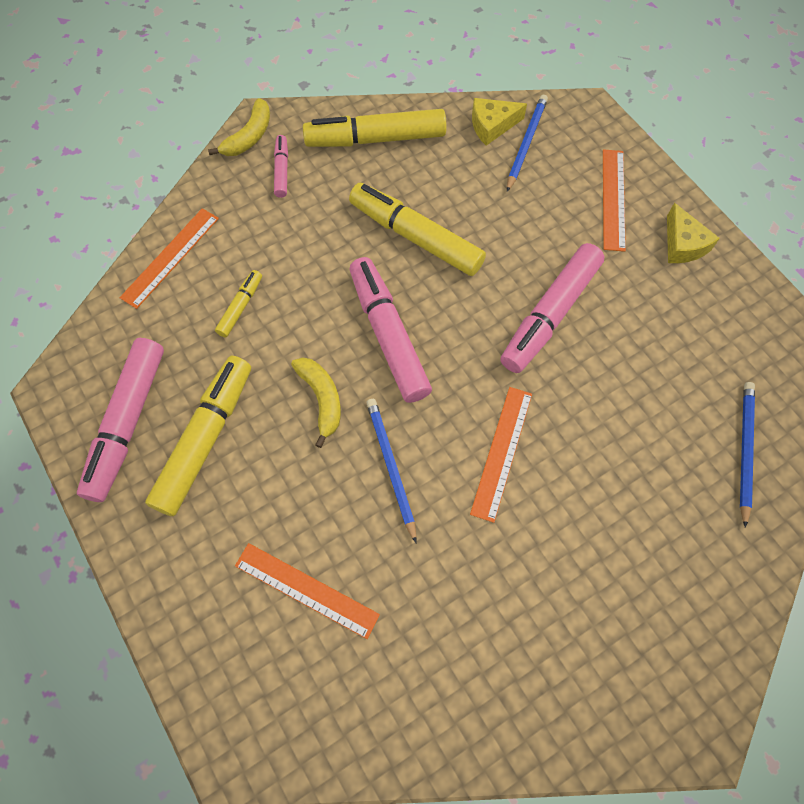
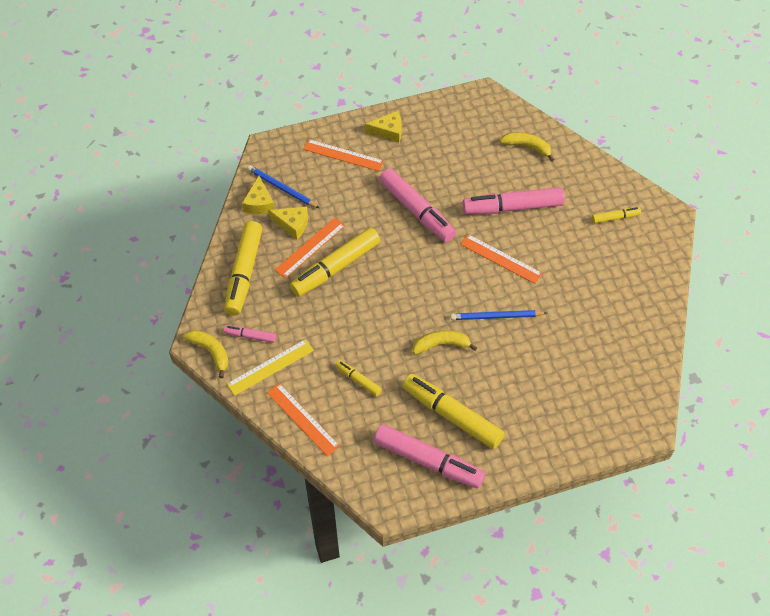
camera: 75 degrees left, 10 degrees down
orange ruler [235,543,380,639] -> orange ruler moved to [275,218,345,278]
pink marker [350,257,432,403] -> pink marker moved to [463,187,565,214]
blue pencil [740,382,755,528] -> yellow banana [500,132,554,162]
none -> yellow ruler [227,339,314,396]
none -> yellow cheese [269,206,308,239]
none -> yellow marker [592,207,641,224]

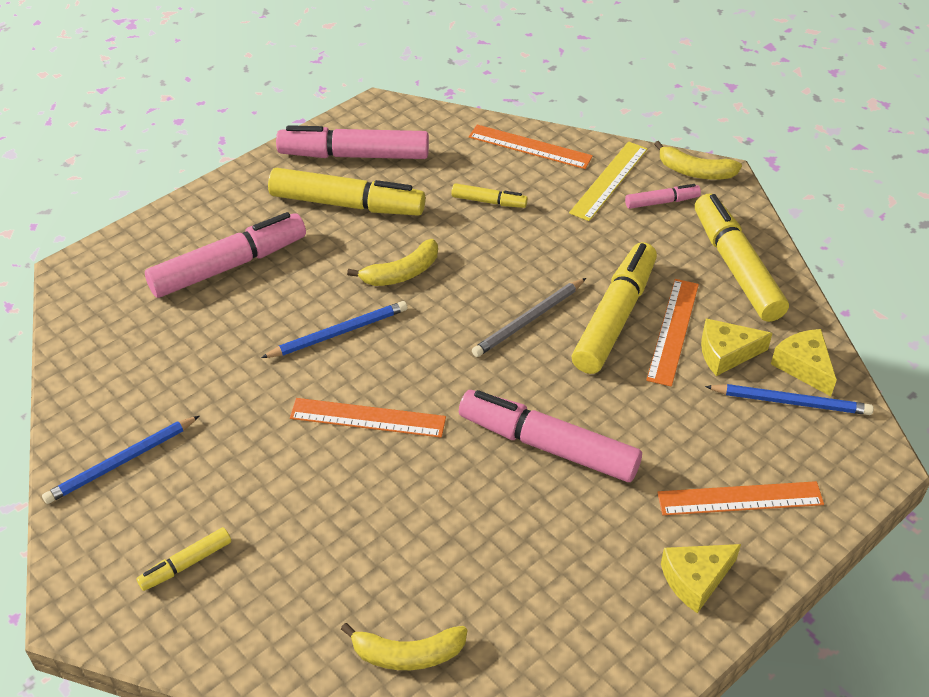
camera: 155 degrees right, 10 degrees down
pink marker [463,187,565,214] -> pink marker moved to [145,212,306,298]
none -> blue pencil [42,416,199,504]
none -> grey pencil [472,278,586,357]

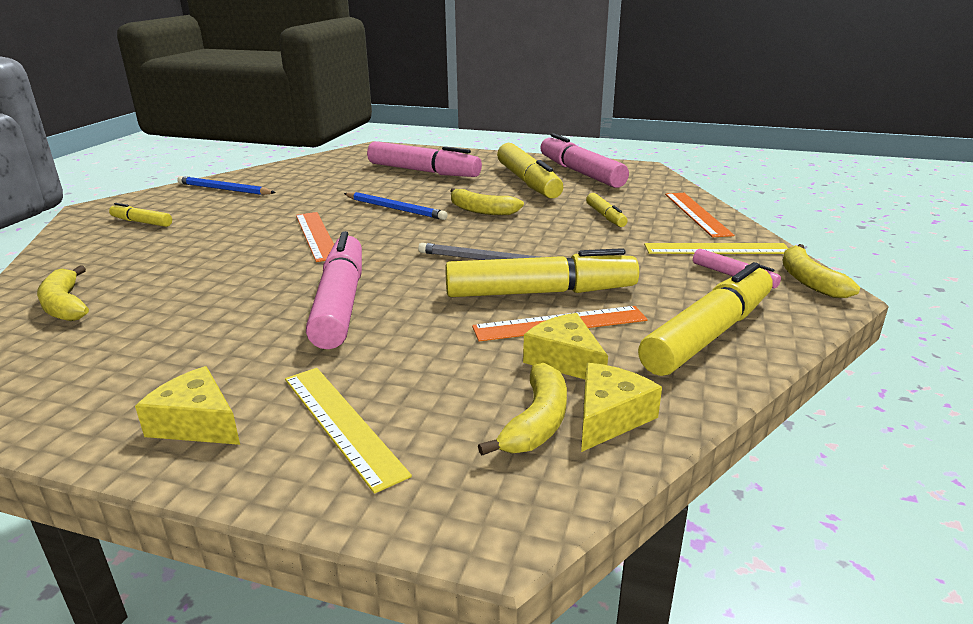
camera: 60 degrees right, 20 degrees down
orange ruler [657,481,824,515] -> yellow ruler [285,368,412,494]
blue pencil [705,384,874,415] -> yellow banana [478,363,567,455]

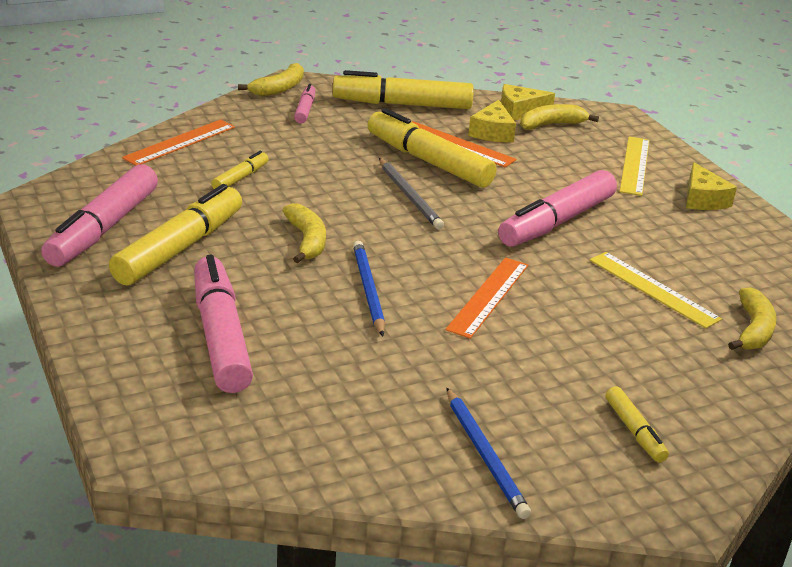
camera: 135 degrees left, 5 degrees up
yellow ruler [644,243,788,254] -> yellow ruler moved to [590,252,722,329]

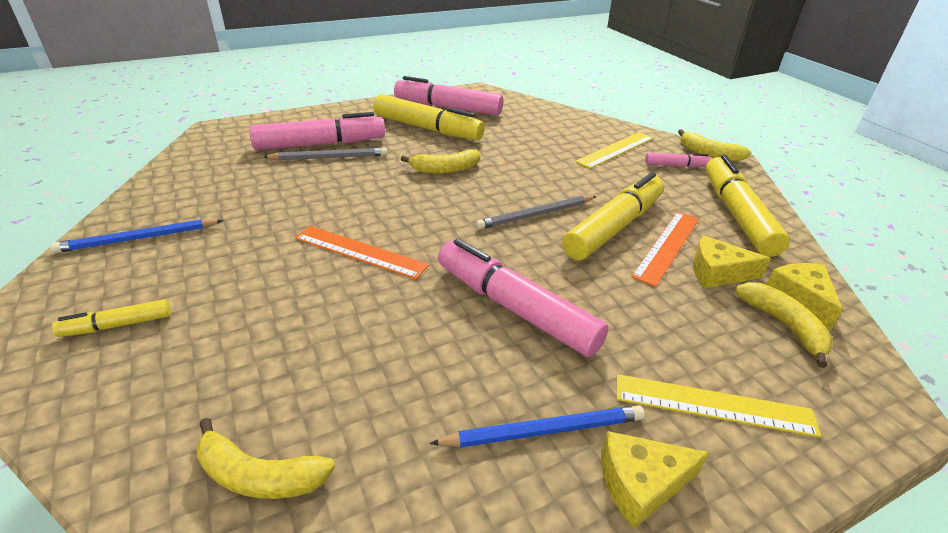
camera: 90 degrees right, 5 degrees up
orange ruler [122,119,235,166] -> none
yellow marker [211,151,268,189] -> none
blue pencil [353,241,385,336] -> blue pencil moved to [430,405,645,447]
yellow ruler [590,252,722,329] -> yellow ruler moved to [575,132,653,169]
none -> grey pencil [264,148,387,160]

